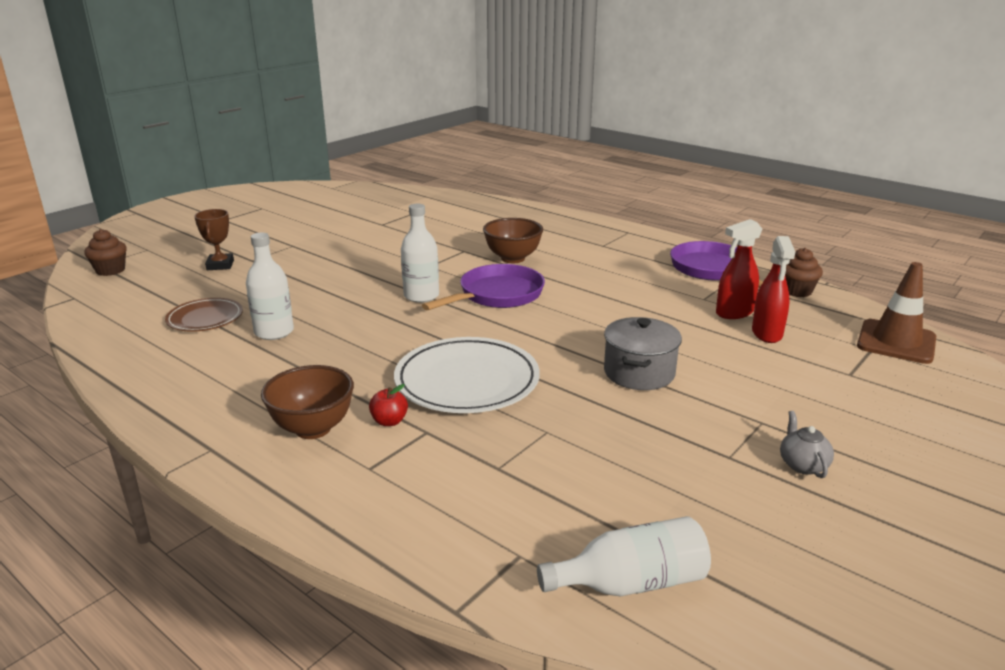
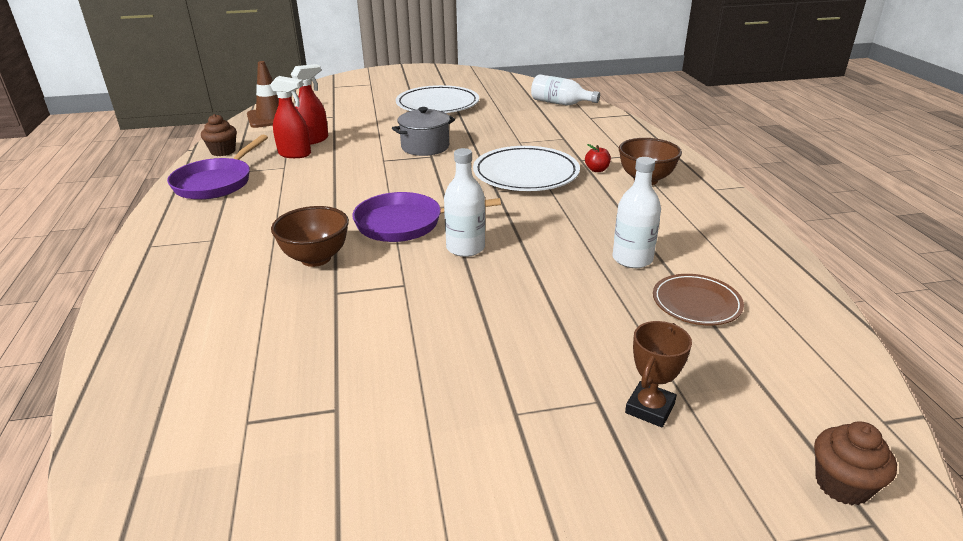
camera: 140 degrees left, 5 degrees up
grey teapot [780,411,834,478] -> white plate [396,85,479,113]

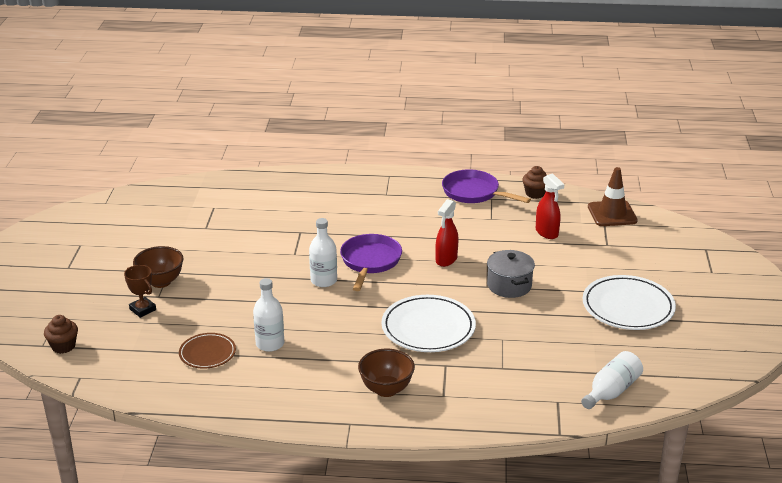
camera: 105 degrees right, 0 degrees up
red spray bottle [270,76,311,158] -> red spray bottle moved to [436,199,459,267]
brown bowl [271,206,349,267] -> brown bowl moved to [133,246,184,288]
red apple [585,144,611,172] -> none

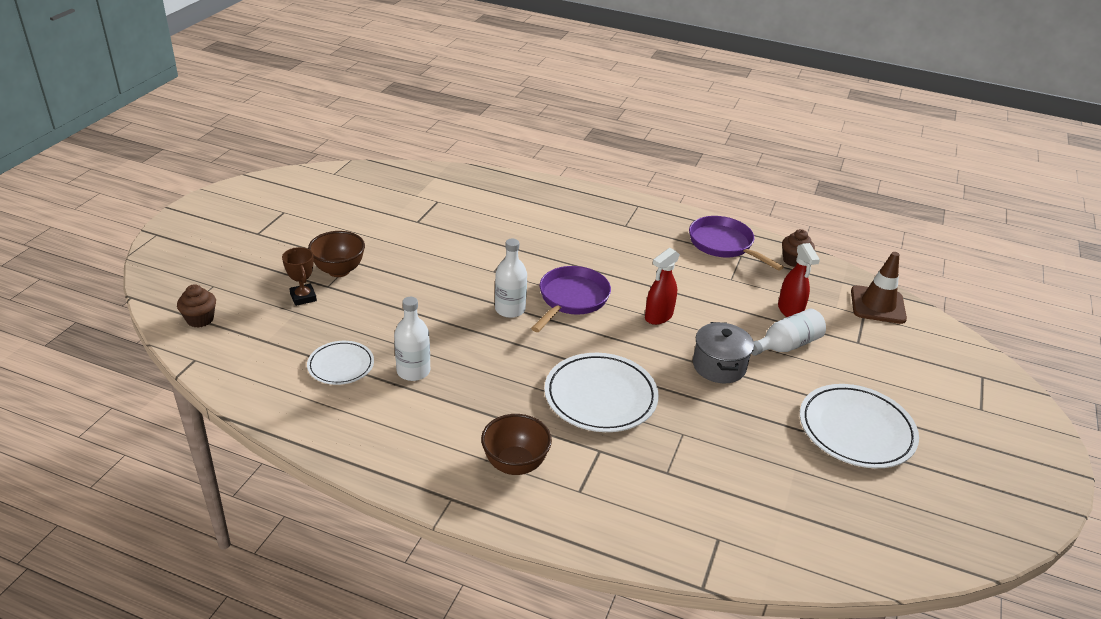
camera: 15 degrees right, 5 degrees up
brown plate [179,333,236,369] -> white plate [307,341,374,385]
white bottle [581,351,643,409] -> white bottle moved to [752,308,826,356]

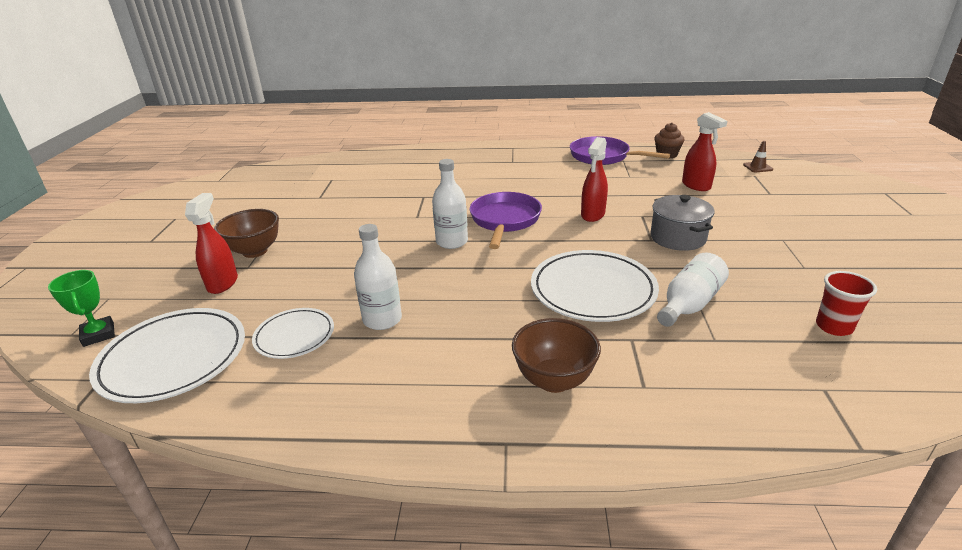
camera: 15 degrees left, 5 degrees down
brown cupcake [177,284,216,328] -> green trophy [48,270,115,347]
brown trophy [282,247,317,306] -> red spray bottle [185,193,238,294]
white bottle [752,308,826,356] -> white bottle moved to [657,253,729,327]
white plate [800,384,919,468] -> white plate moved to [89,308,245,403]
brown traffic cone [851,252,907,324] -> brown traffic cone [743,141,773,172], size x0.49
none -> red cup [816,271,877,336]

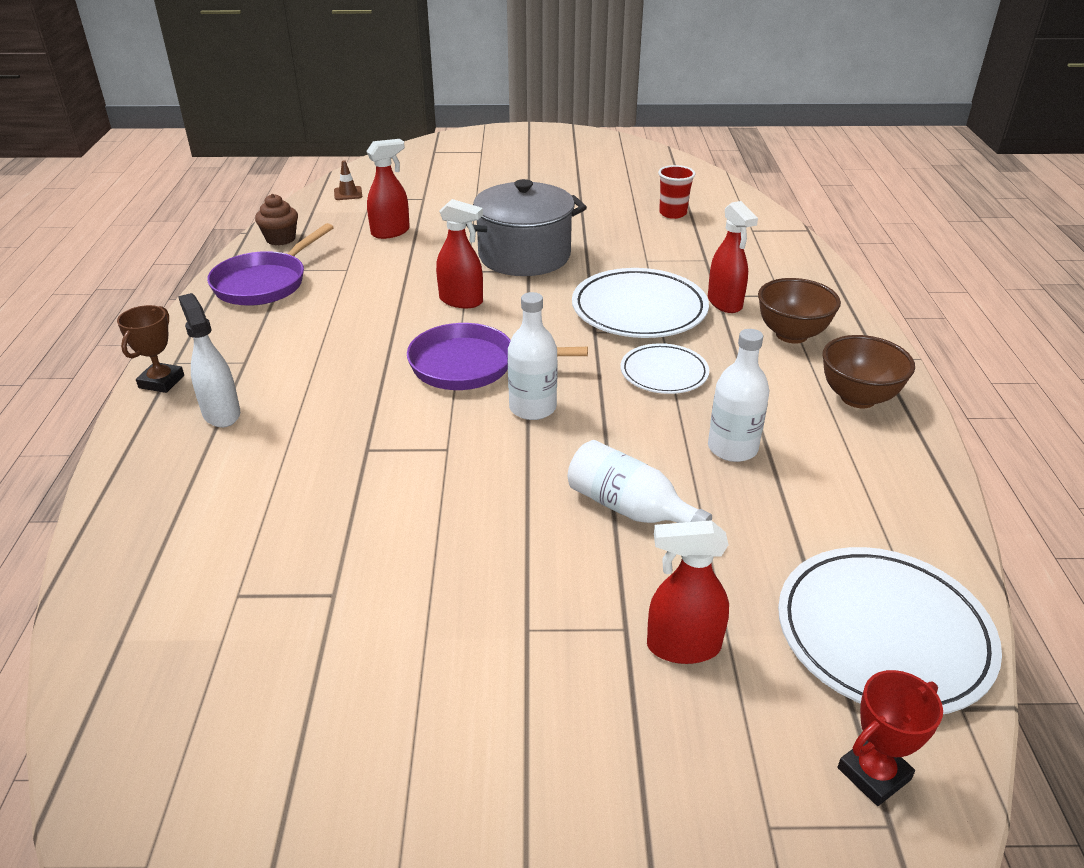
camera: 95 degrees left, 5 degrees up
green trophy [48,270,115,347] -> red trophy [838,670,943,806]
brown bowl [214,209,279,258] -> brown bowl moved to [822,335,915,408]
white plate [252,308,334,359] -> white plate moved to [621,343,709,394]
grey pot [650,195,715,251] -> grey pot [466,179,587,276], size x1.51
white bottle [657,253,729,327] -> white bottle moved to [568,440,712,523]
none -> brown trophy [117,305,184,393]
none -> white spray bottle [178,293,240,427]
none -> red spray bottle [708,201,758,313]

